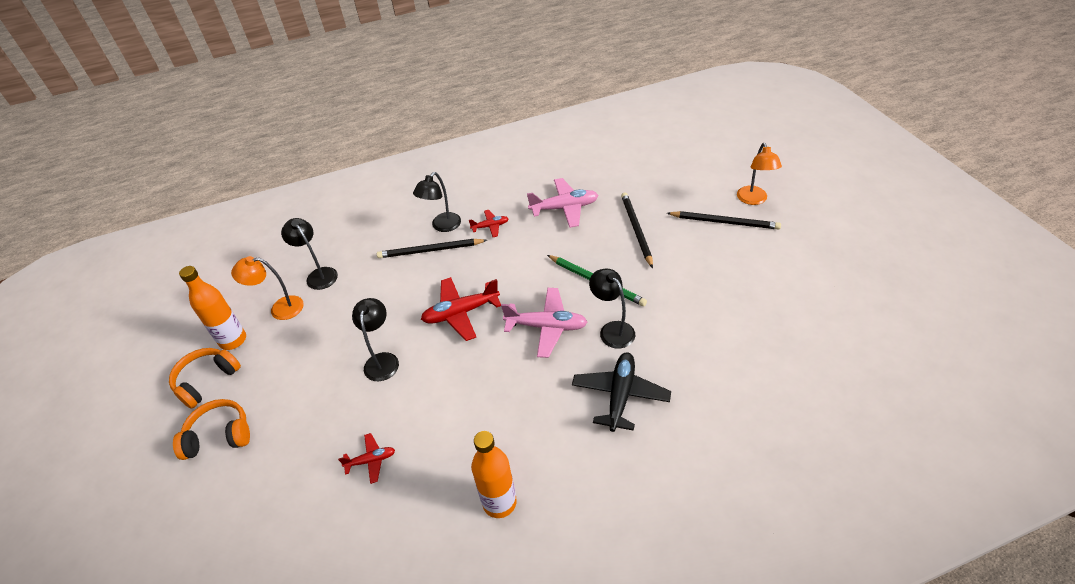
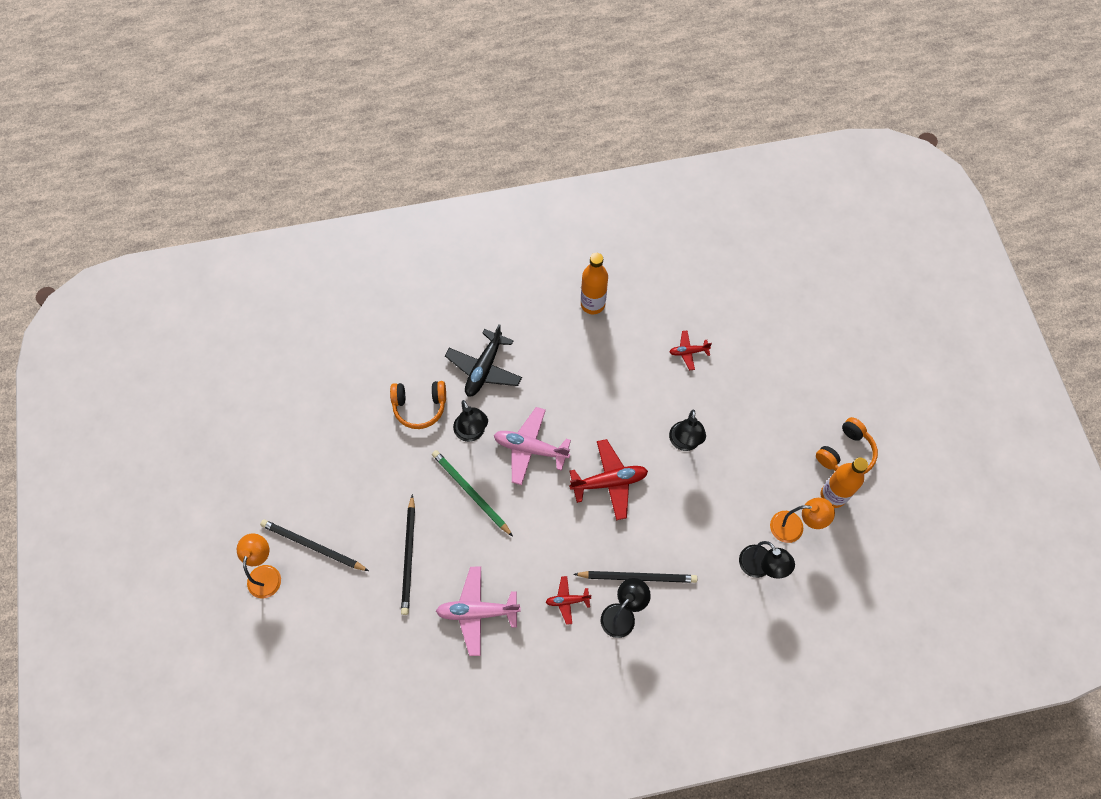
camera: 175 degrees left, 20 degrees up
orange headphones [173,399,250,460] -> orange headphones moved to [390,381,446,429]

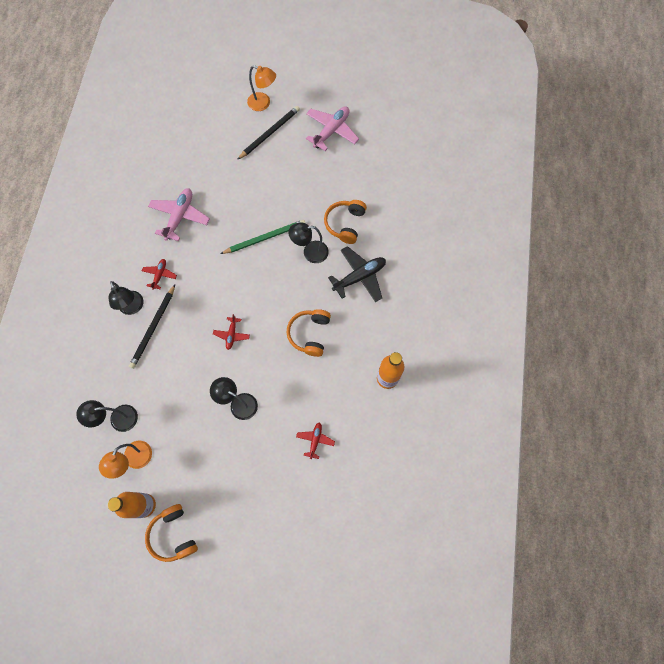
camera: 110 degrees right, 5 degrees up
black pencil [401,494,415,615] -> none
black plane [445,324,522,397] -> black plane turned 105 degrees clockwise [328,246,386,302]
pink plane [494,407,571,485] -> pink plane moved to [306,106,359,151]
red plane [569,439,648,520] -> red plane [213,314,250,350], size x0.55
none -> orange headphones [287,309,331,357]

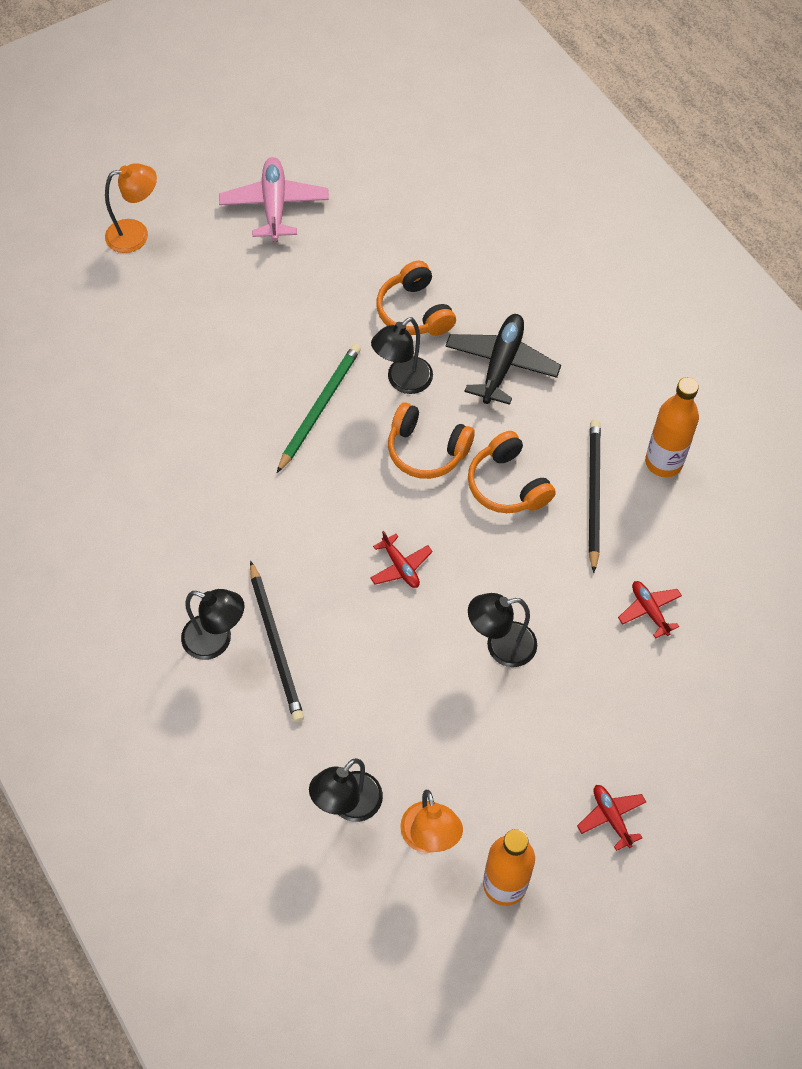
camera: 40 degrees left, 10 degrees down
red plane [142,259,177,290] -> red plane moved to [577,785,646,851]
orange headphones [145,504,198,562] -> orange headphones moved to [388,402,475,479]
pink plane [148,188,210,241] -> none
black pencil [237,106,300,160] -> black pencil moved to [589,420,601,573]

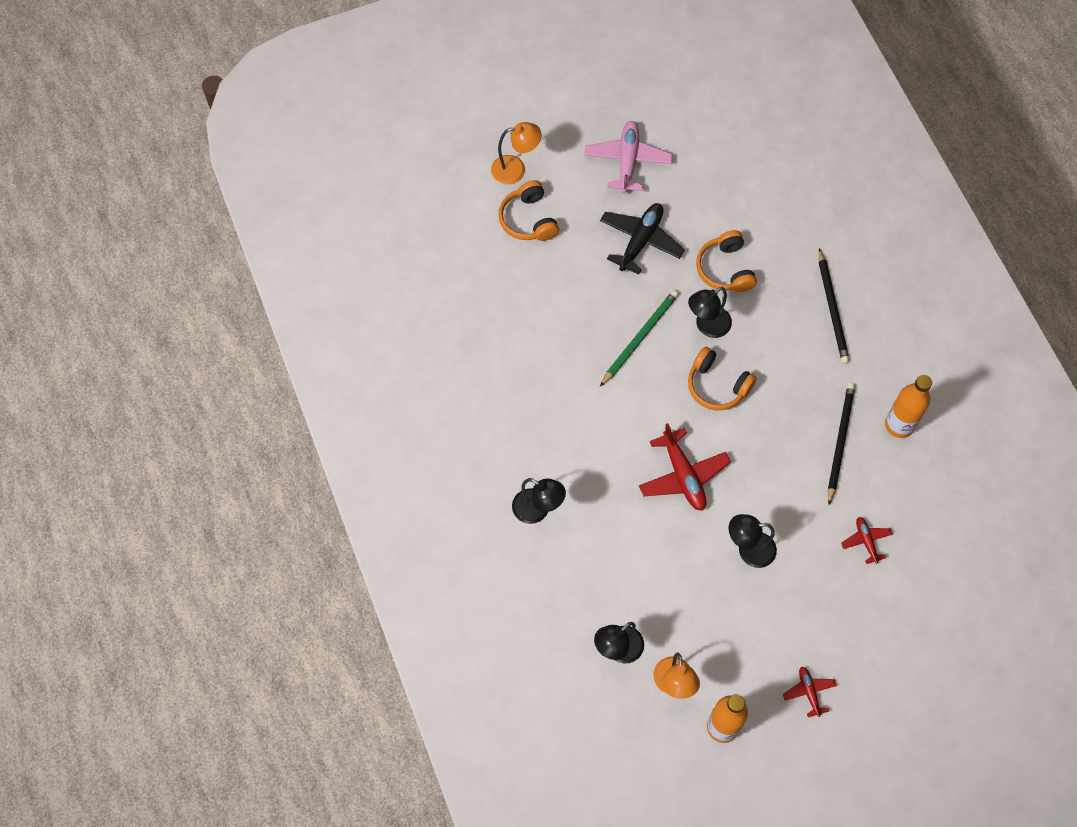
camera: 10 degrees right, 5 degrees up
black pencil [250,561,304,722] -> black pencil moved to [819,248,850,364]
red plane [370,531,433,588] -> red plane [639,423,731,511], size x1.83
black plane [445,314,561,405] -> black plane moved to [600,203,685,275]
orange headphones [468,431,556,513] -> orange headphones moved to [498,180,559,241]

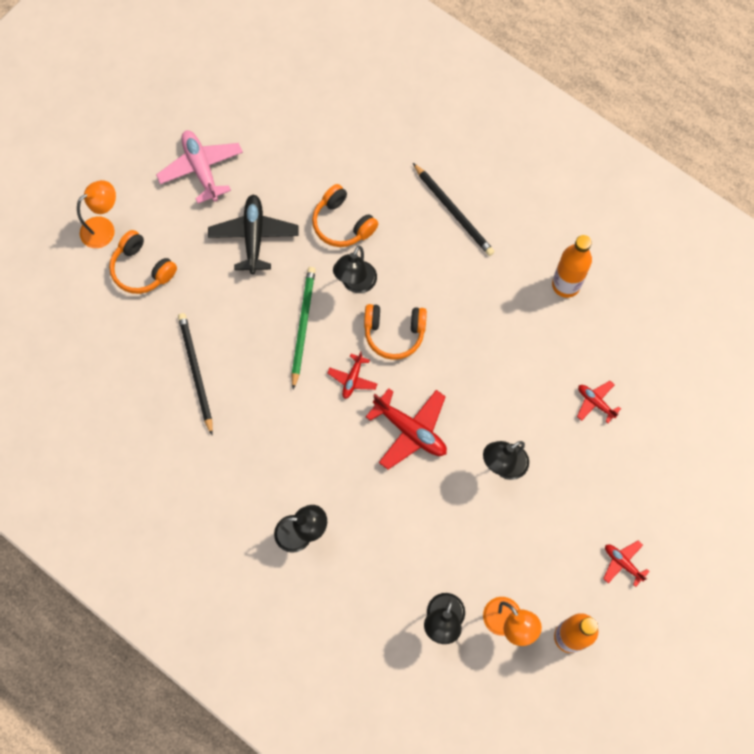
camera: 30 degrees left, 5 degrees up
black pencil [828,383,856,505] -> black pencil moved to [178,313,213,435]
none -> red plane [328,351,377,399]

